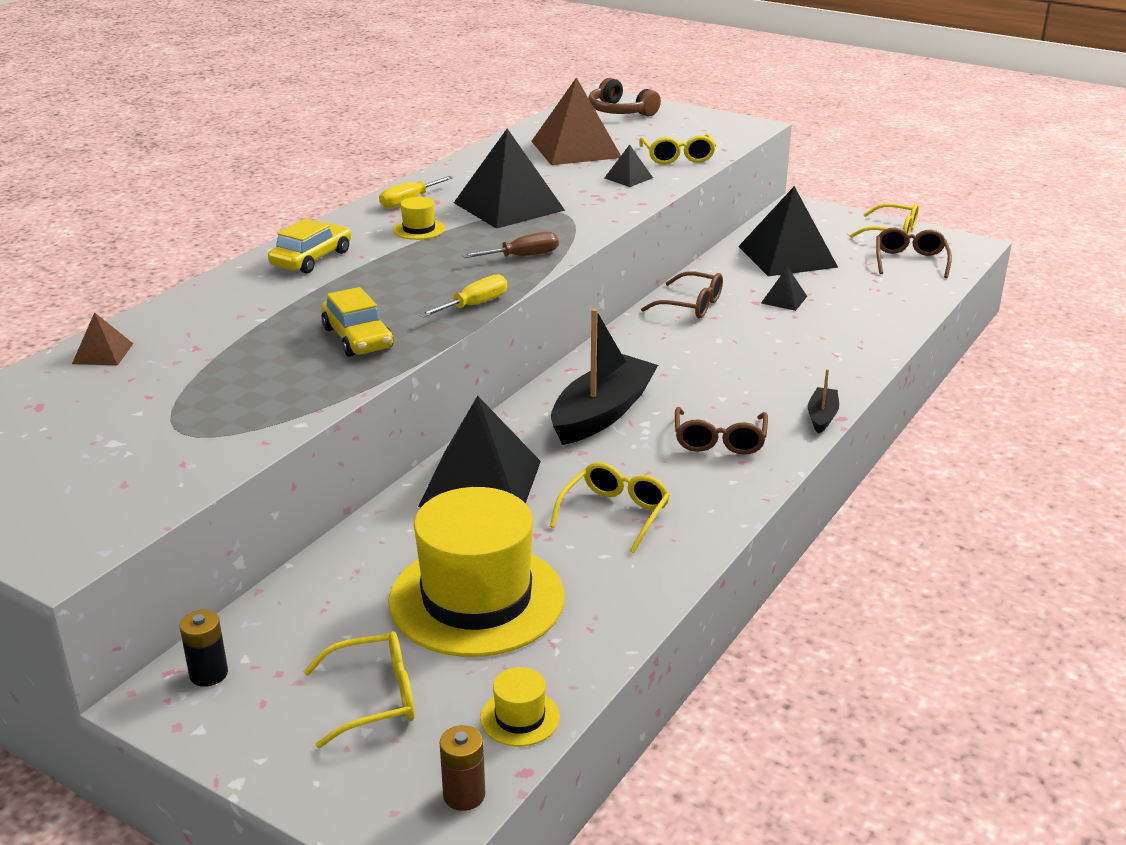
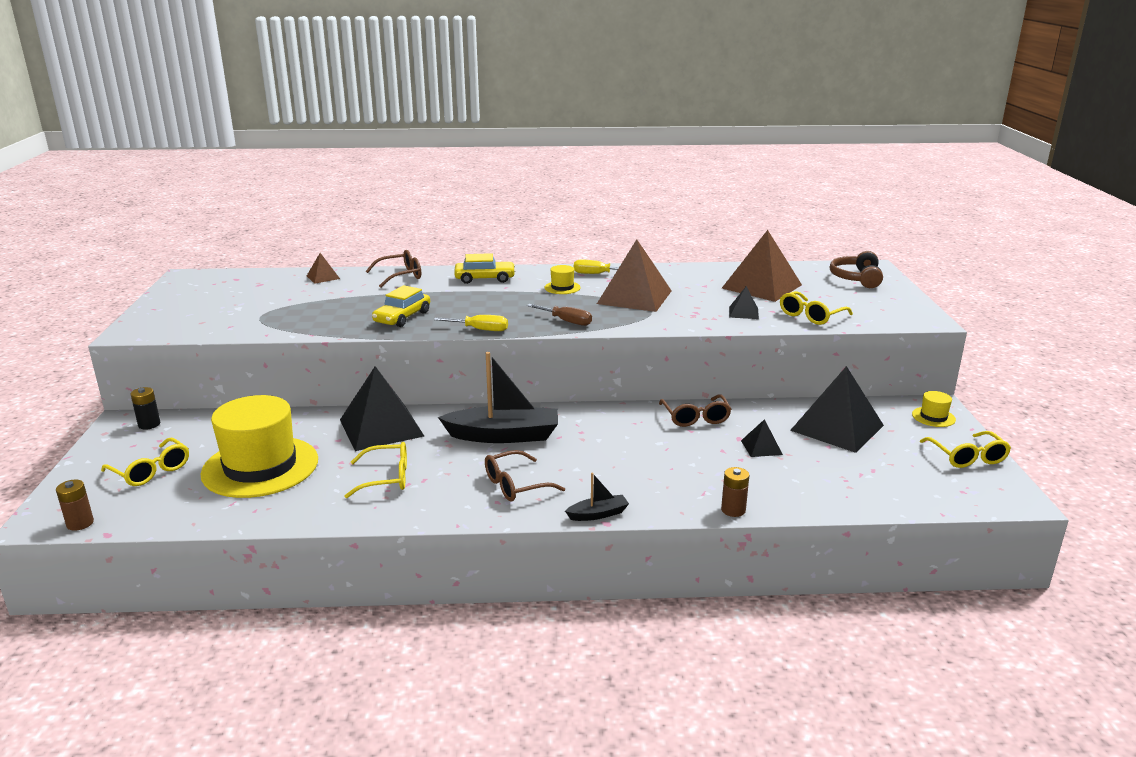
camera: 55 degrees right, 5 degrees down
black pyramid [454,129,565,229] -> brown pyramid [597,239,672,312]
yellow hat [480,667,560,746] -> yellow hat moved to [912,391,956,427]
brown glasses [876,228,952,278] -> brown glasses moved to [366,250,421,288]
none -> brown battery [721,467,749,517]

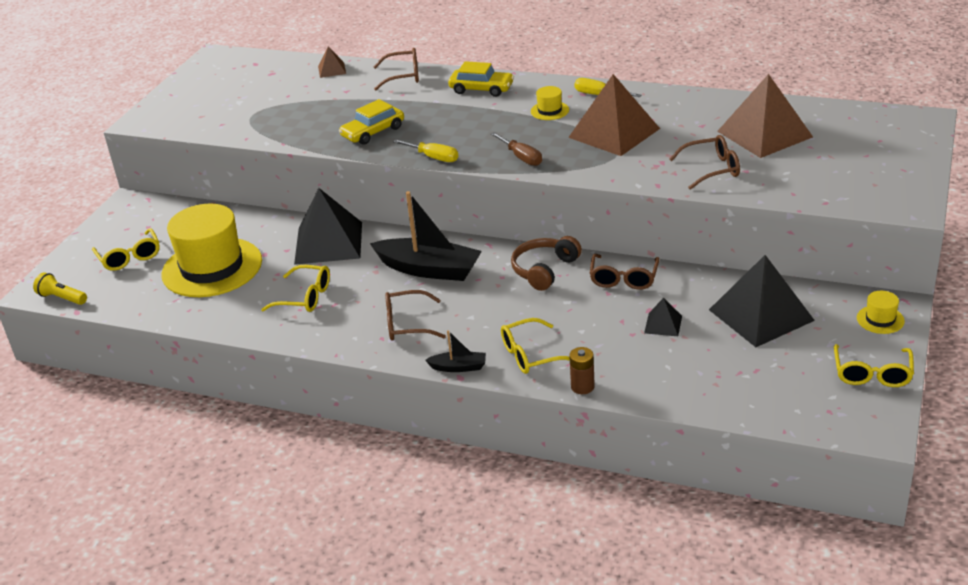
camera: 25 degrees right, 10 degrees up
brown battery [56,480,94,531] -> yellow flashlight [33,272,87,305]
black battery [131,387,160,430] -> none
black pyramid [729,286,759,319] -> brown glasses [670,135,740,190]
yellow glasses [780,291,853,325] -> yellow glasses moved to [501,318,570,374]
brown headphones [830,251,883,288] -> brown headphones moved to [511,236,582,291]

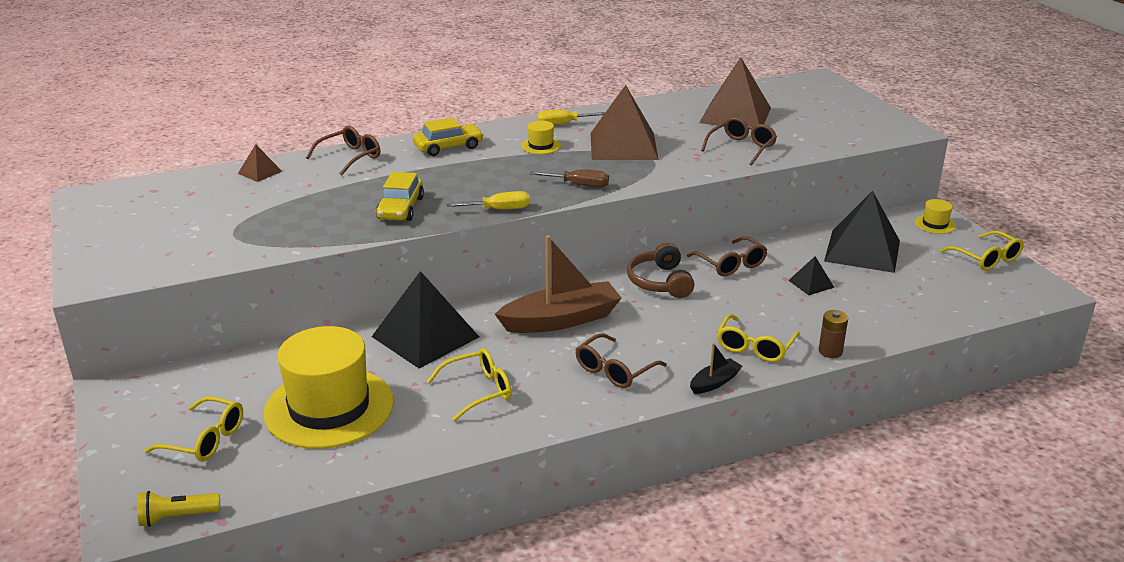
camera: 45 degrees left, 5 degrees down
black boat [370,191,482,281] -> brown boat [495,235,622,333]

